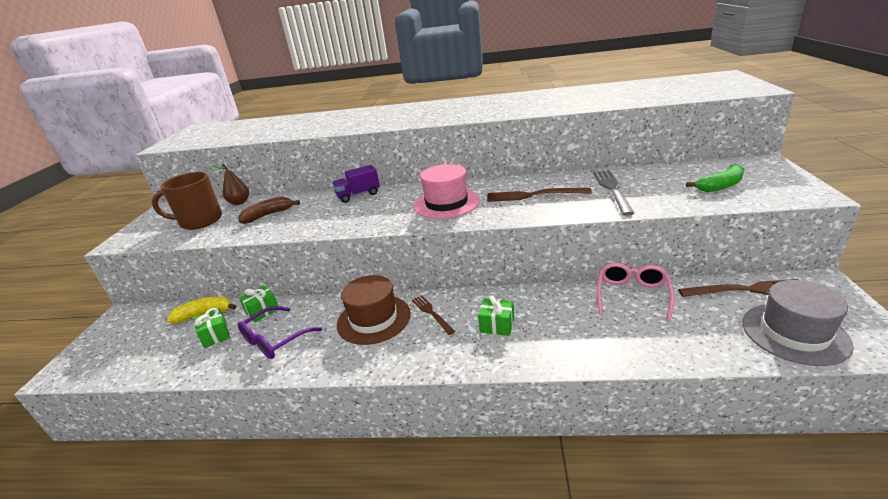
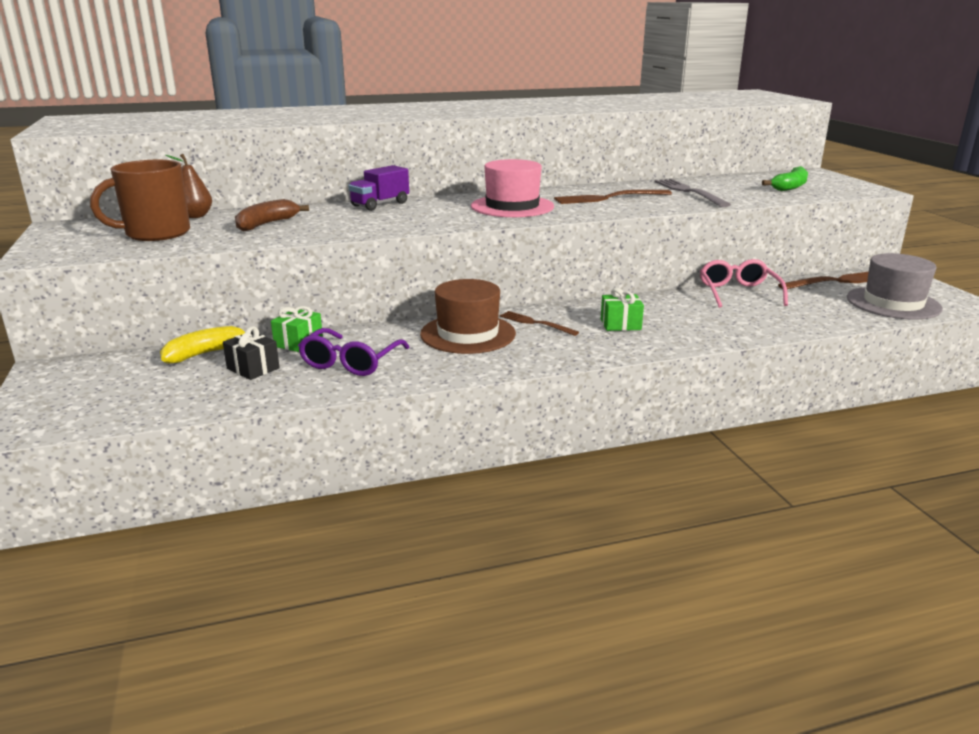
camera: 25 degrees left, 5 degrees down
green gift [194,308,230,348] -> black gift [223,326,280,380]

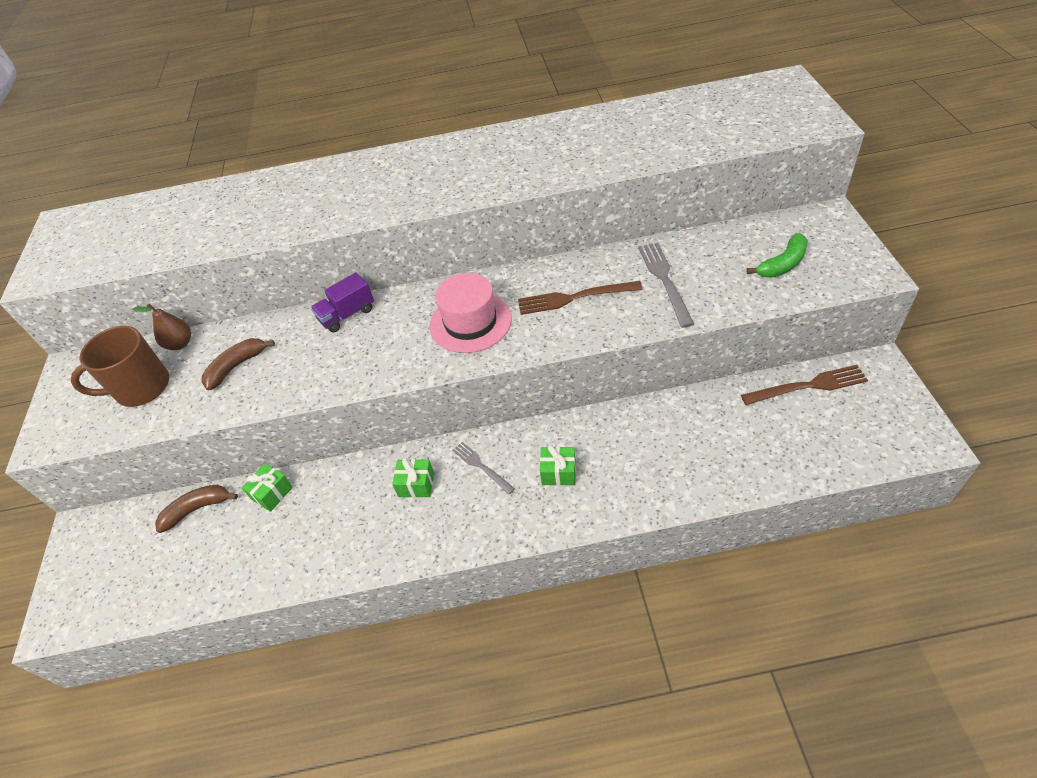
camera: 15 degrees right, 25 degrees up
yellow banana [160,326,245,364] -> brown banana [155,485,238,533]
black gift [223,326,280,380] -> none
purple glasses [298,328,410,376] -> none
brown hat [420,279,516,354] -> green gift [392,458,434,498]
brown fork [500,311,579,336] -> grey fork [452,442,515,494]
pink glasses [700,259,788,308] -> none
grey hat [847,253,943,320] -> none

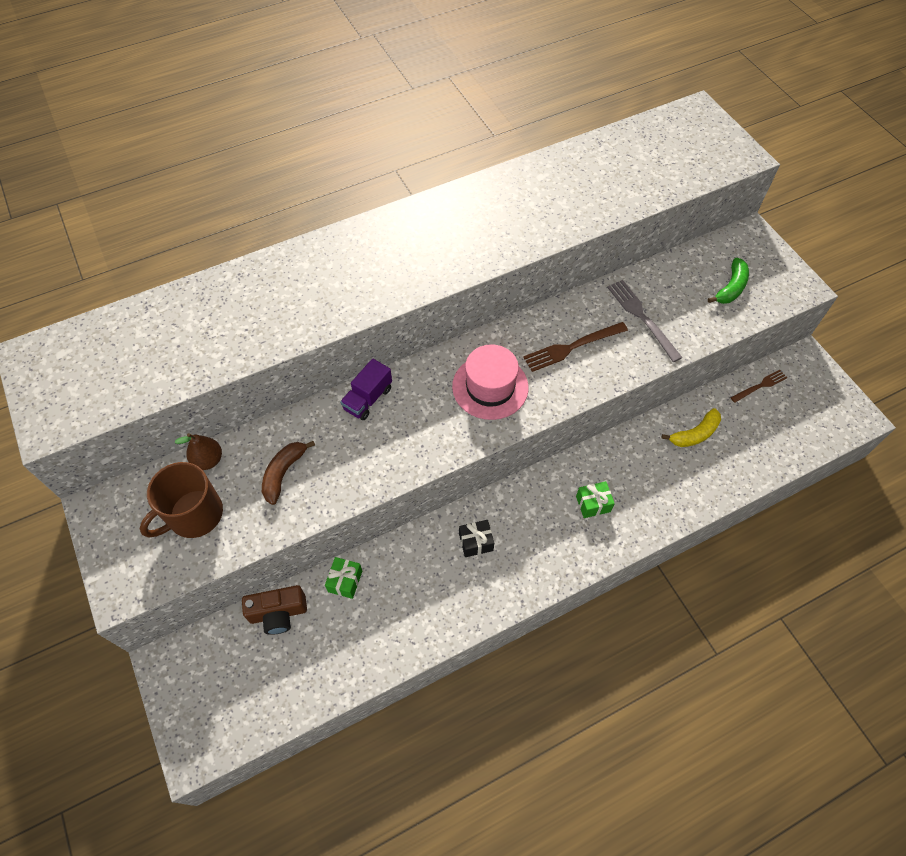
camera: 25 degrees left, 10 degrees up
brown banana [155,485,238,533] -> brown camera [242,585,307,635]
green gift [392,458,434,498] -> black gift [459,520,494,557]
grey fork [452,442,515,494] -> none
brown fork [741,365,868,405] -> brown fork [731,370,787,403], size x0.64
none -> yellow banana [661,408,721,447]

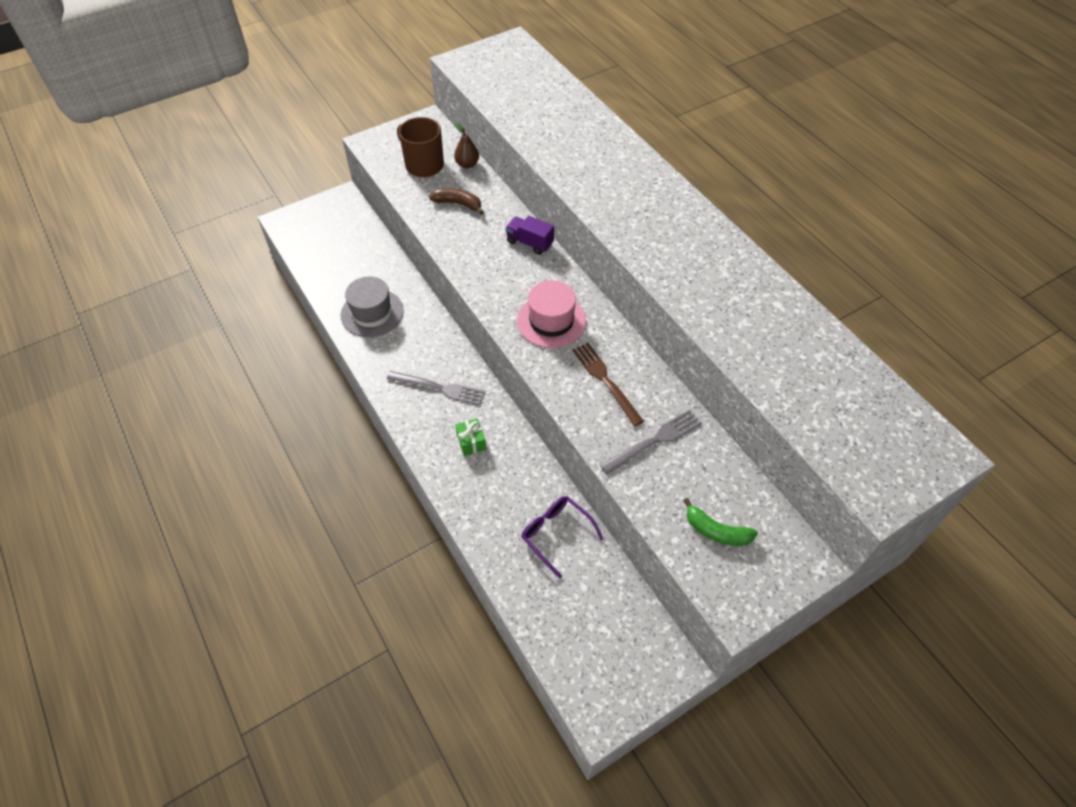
camera: 85 degrees right, 5 degrees down
brown camera [242,585,307,635] -> none
green gift [325,557,362,599] -> none
black gift [459,520,494,557] -> none
yellow banana [661,408,721,447] -> purple glasses [521,496,603,578]
brown fork [731,370,787,403] -> none
none -> grey hat [340,276,404,337]
none -> grey fork [387,371,486,405]

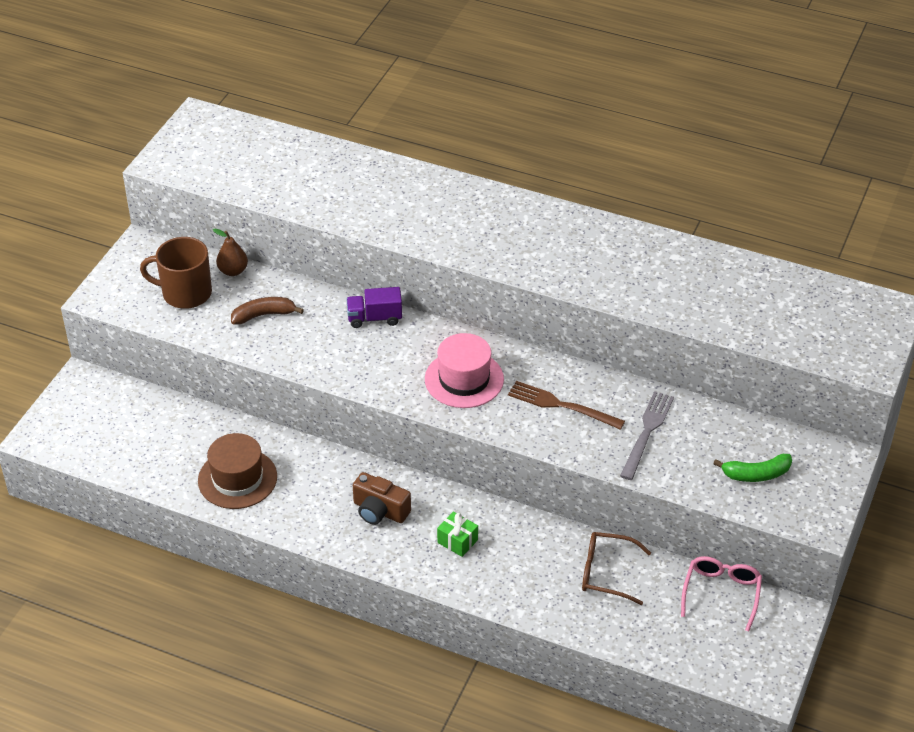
camera: 35 degrees left, 10 degrees down
grey hat [340,276,404,337] -> brown hat [198,433,277,509]
grey fork [387,371,486,405] -> brown camera [353,472,411,525]
purple glasses [521,496,603,578] -> brown glasses [582,532,651,605]
none -> pink glasses [681,556,762,632]

